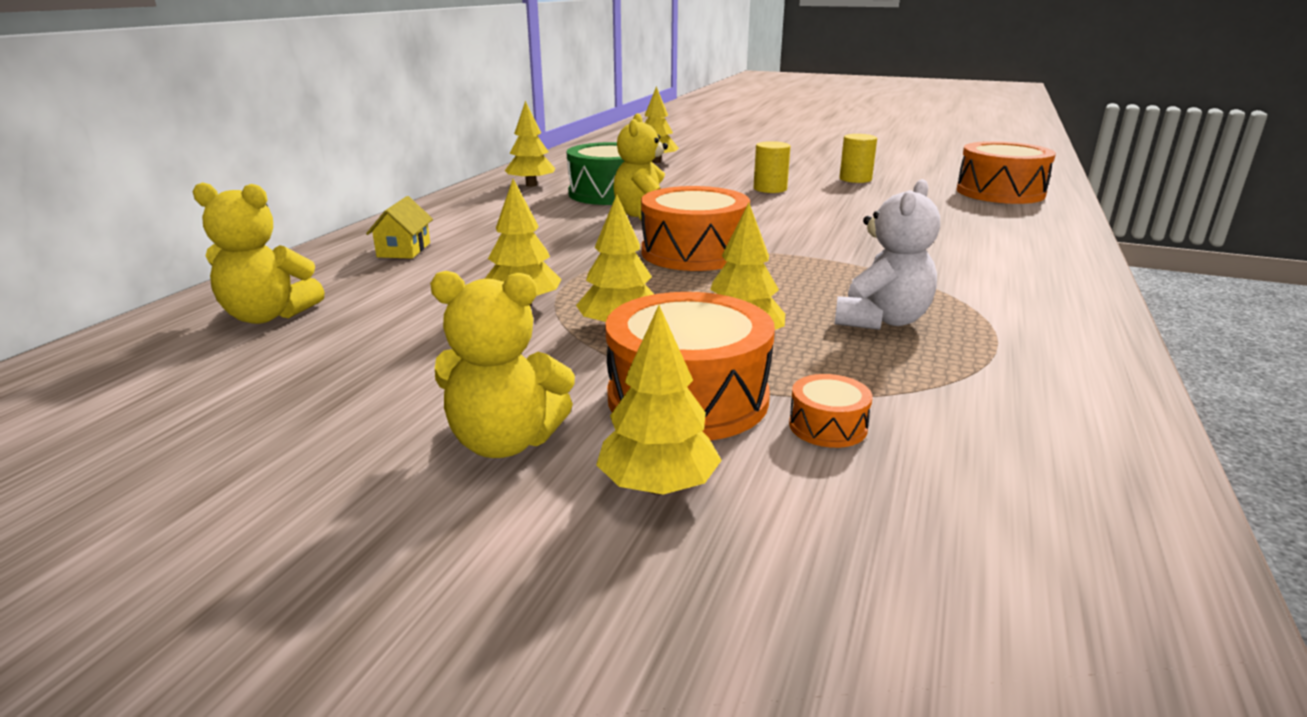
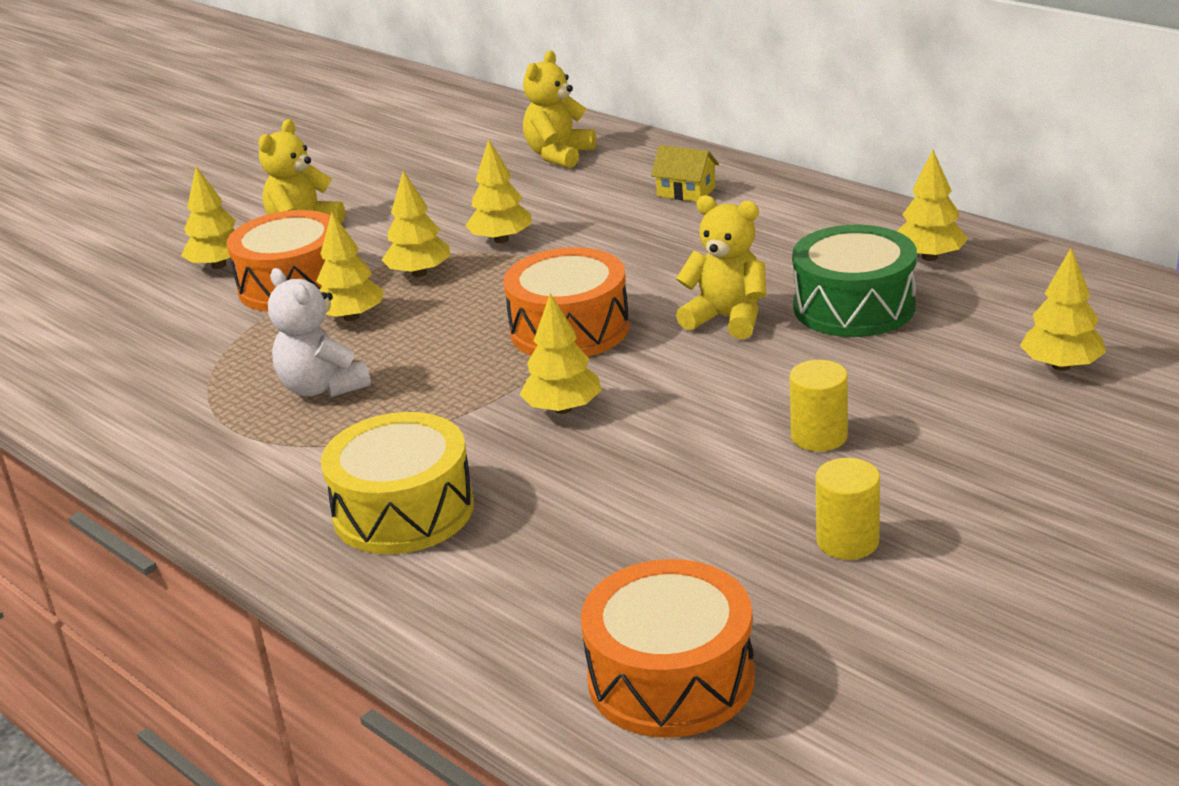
camera: 115 degrees right, 5 degrees up
orange drum [789,374,872,448] -> none
none -> yellow drum [321,412,474,554]
none -> yellow tree [520,293,602,414]

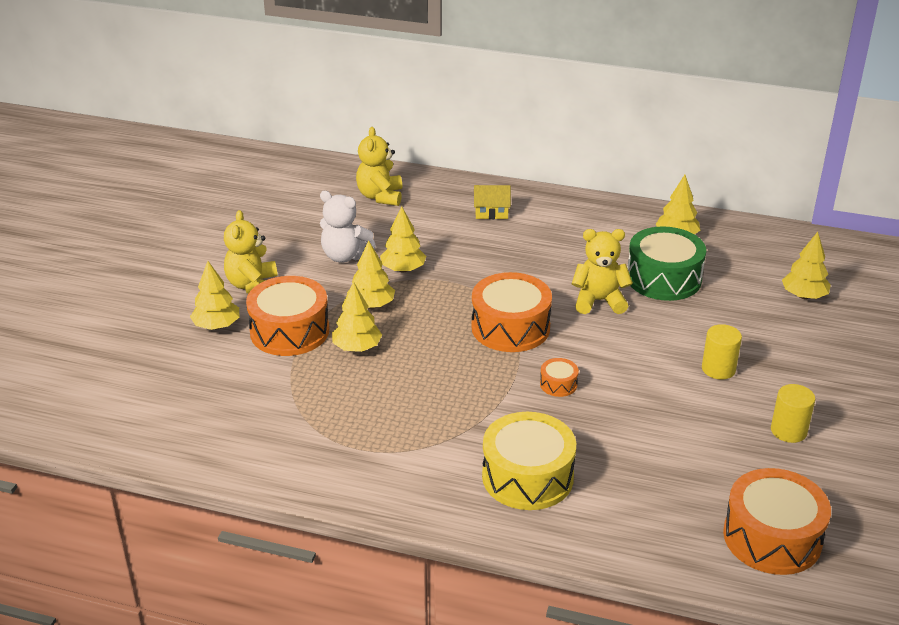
camera: 30 degrees left, 5 degrees up
white teddy bear [268,268,371,397] -> white teddy bear moved to [320,191,376,262]
yellow tree [520,293,602,414] -> orange drum [540,358,579,397]

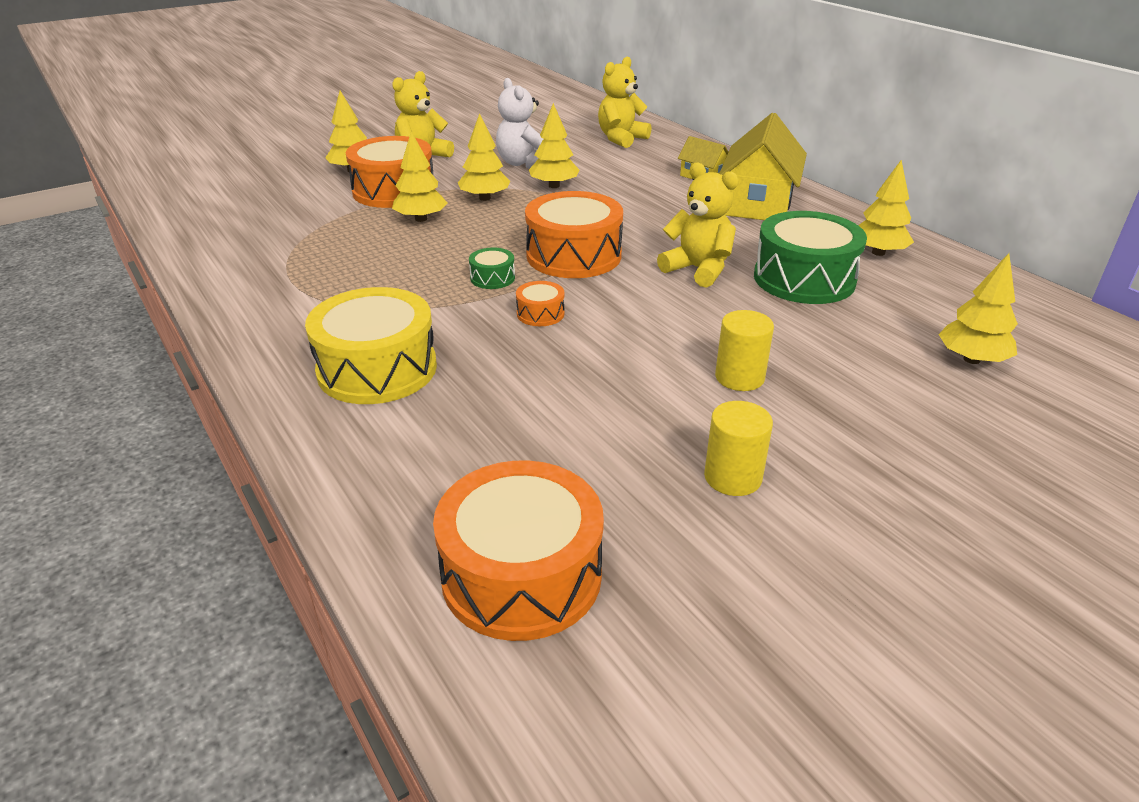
camera: 40 degrees right, 0 degrees up
none -> green drum [469,248,515,289]
none -> yellow house [719,113,807,220]

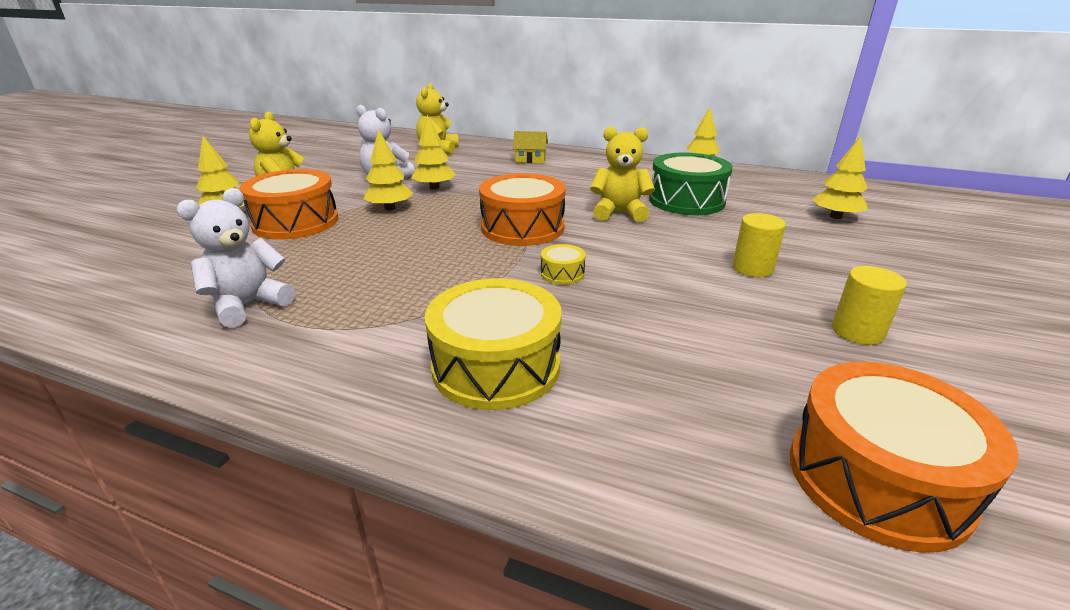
camera: 35 degrees left, 5 degrees down
yellow tree [392,131,447,222] -> none
green drum [469,248,515,289] -> none
orange drum [516,281,565,326] -> yellow drum [541,244,586,285]
yellow house [719,113,807,220] -> none
none -> white teddy bear [176,188,295,328]

